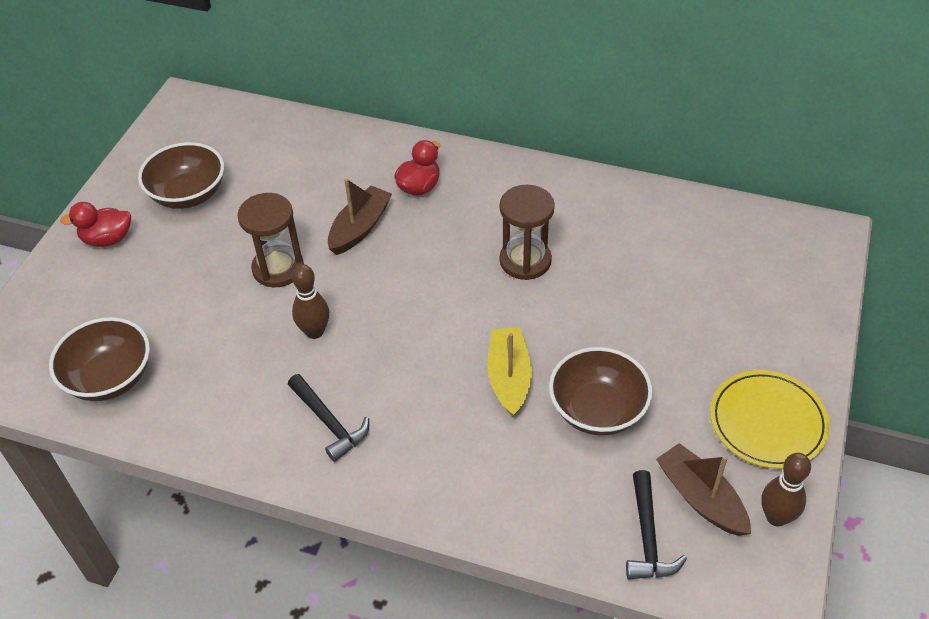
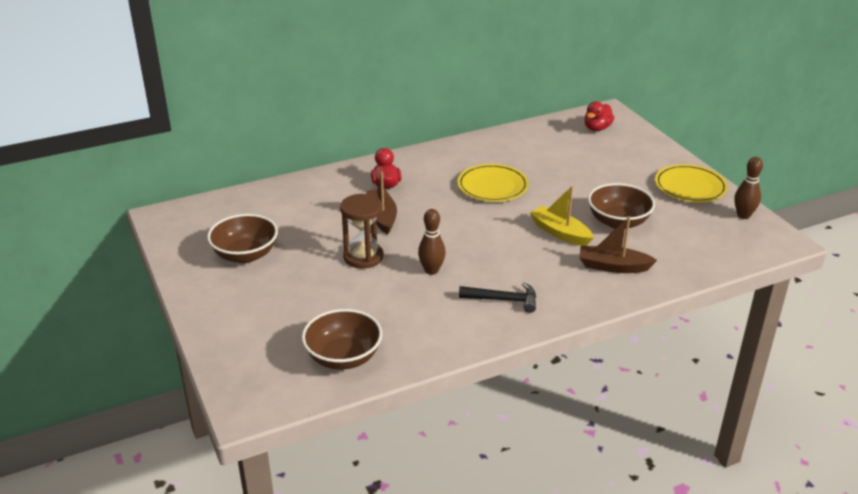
camera: 45 degrees left, 15 degrees down
red duck [60,202,131,247] -> red duck moved to [585,101,614,131]
brown hourglass [500,185,555,280] -> yellow plate [457,164,529,202]
black hammer [626,470,687,579] -> none
brown boat [656,443,751,536] -> brown boat moved to [579,216,657,273]

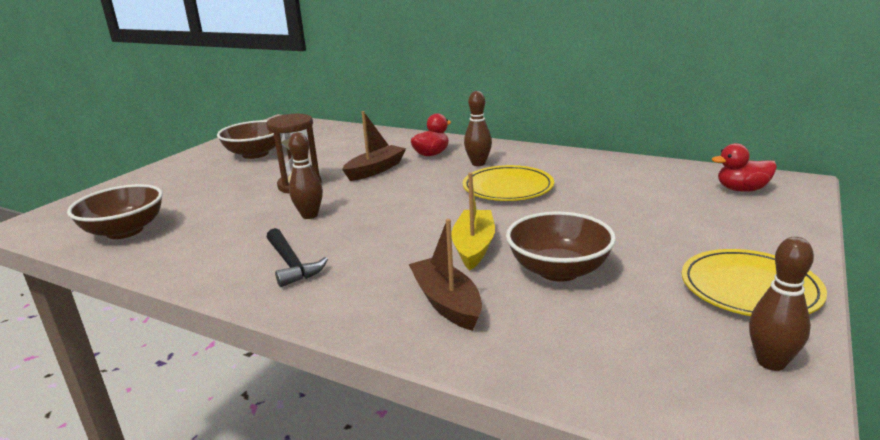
camera: 55 degrees right, 10 degrees down
none -> brown bowling pin [464,91,492,166]

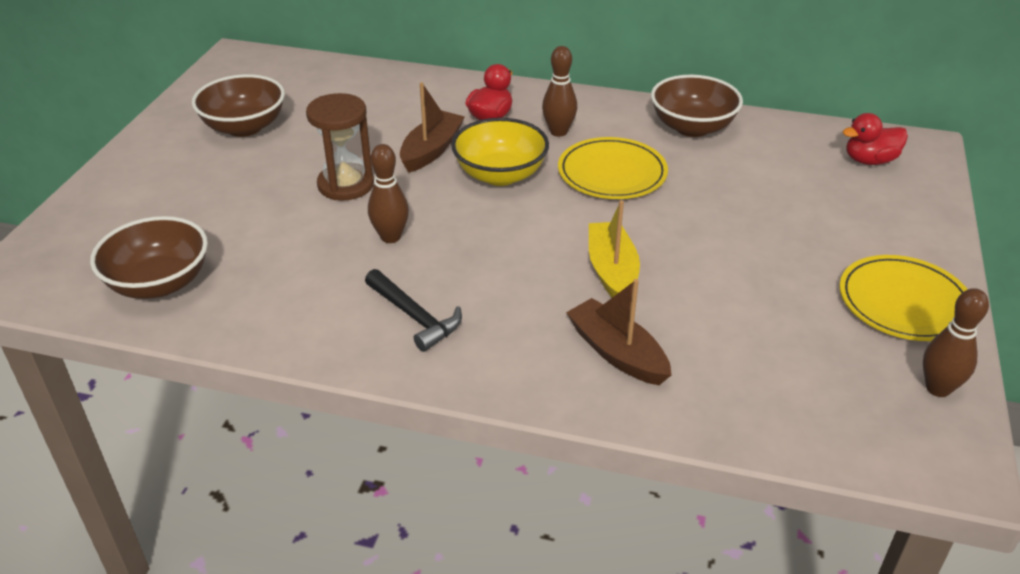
camera: 15 degrees left, 15 degrees up
brown bowl [506,212,616,282] -> brown bowl moved to [651,75,743,137]
none -> yellow bowl [451,118,549,186]

